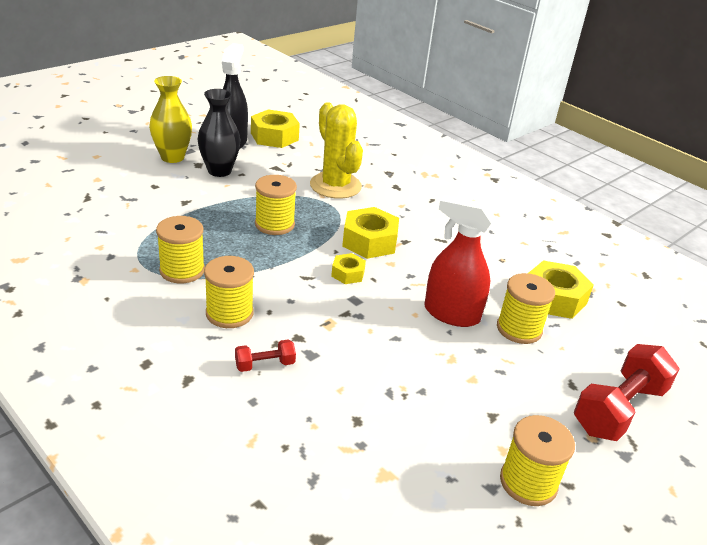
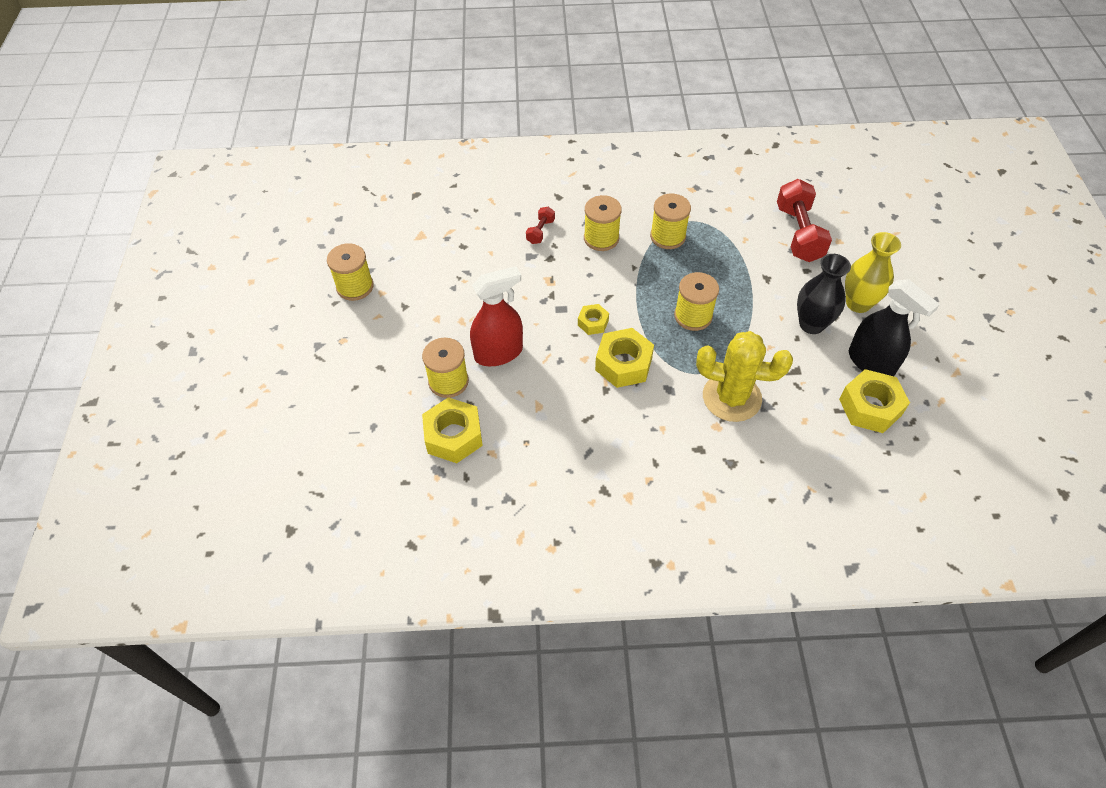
camera: 135 degrees right, 20 degrees up
red dumbbell [574,344,680,441] -> red dumbbell moved to [777,179,832,262]

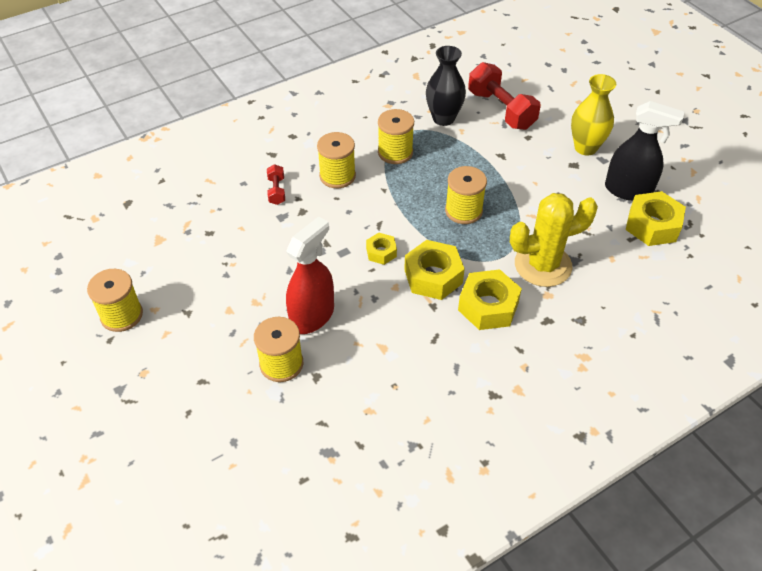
camera: 30 degrees left, 5 degrees down
yellow nut [422,397,483,463] -> yellow nut moved to [458,269,522,330]
black vase [797,254,851,334] -> black vase moved to [426,46,466,126]

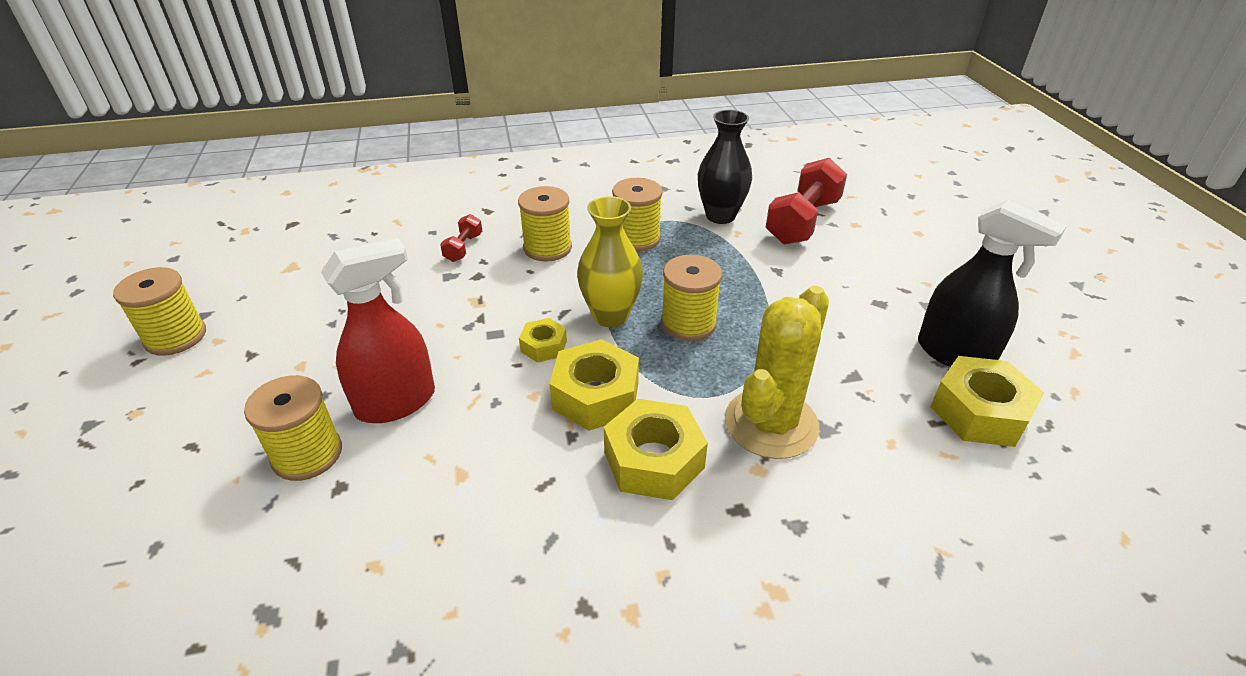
camera: 20 degrees right, 10 degrees down
red dumbbell [468,62,541,130] -> red dumbbell turned 45 degrees clockwise [766,158,847,245]
yellow cactus [510,193,598,287] -> yellow cactus turned 60 degrees counterclockwise [725,286,829,459]
yellow vase [571,74,616,156] -> yellow vase moved to [577,196,643,327]

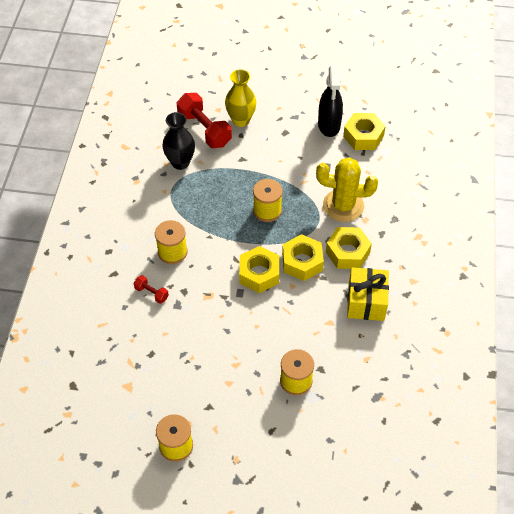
camera: 70 degrees left, 15 degrees up
red spray bottle [321,238,435,423] -> none
yellow nut [519,318,567,363] -> yellow nut [239,246,279,293], size x1.81
yellow vase [577,196,643,327] -> yellow vase moved to [225,70,256,127]
yellow spool [612,178,663,252] -> none
yellow cactus [725,286,829,459] -> yellow cactus turned 45 degrees counterclockwise [316,157,378,222]
black spray bottle [918,200,1066,367] -> black spray bottle turned 120 degrees clockwise [318,66,343,137]
none -> yellow gift [347,267,389,321]

